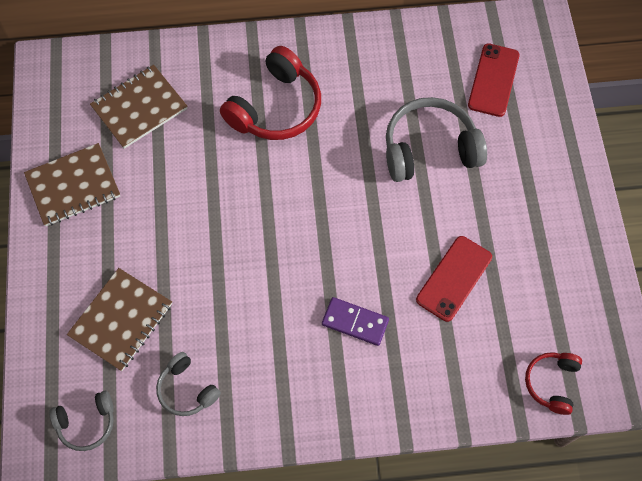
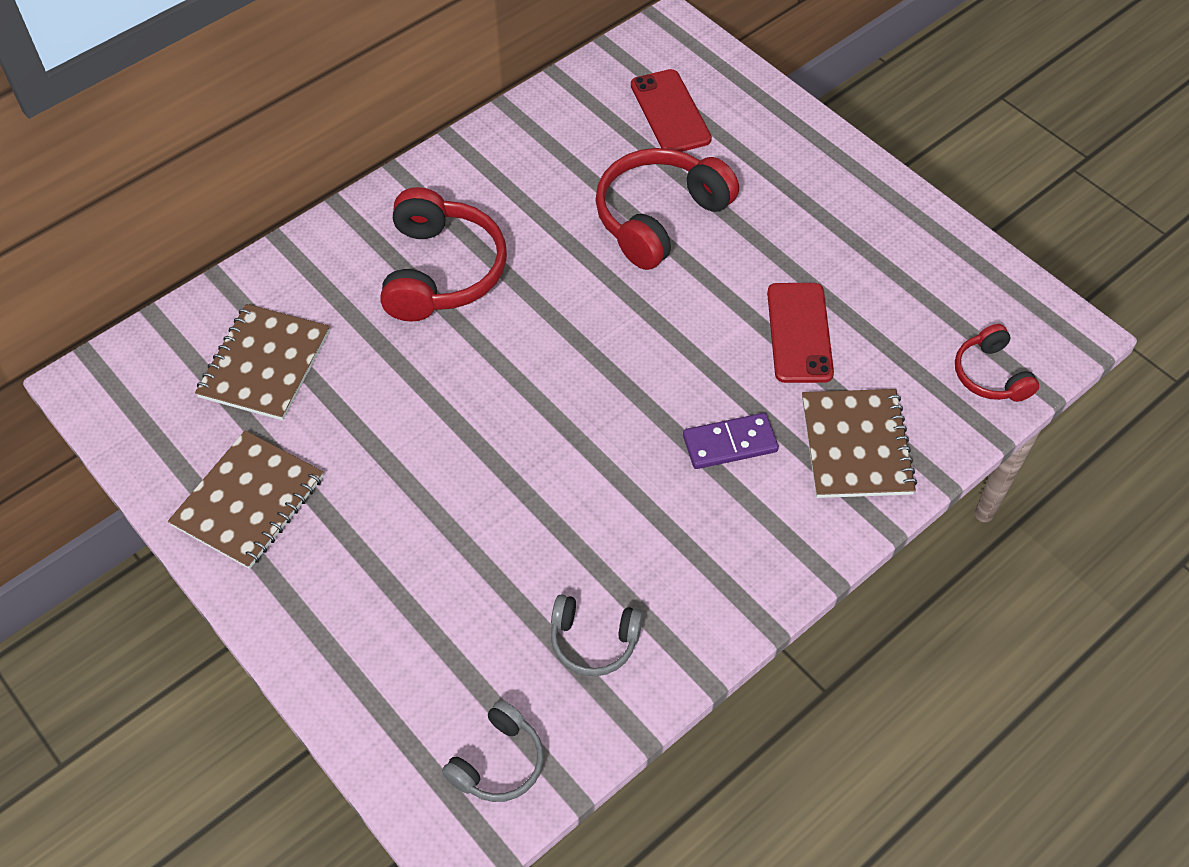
camera: 35 degrees left, 10 degrees down
brown notebook [67,268,172,371] -> brown notebook moved to [802,389,917,498]
grey headphones [386,97,487,182] -> red headphones [595,148,739,270]

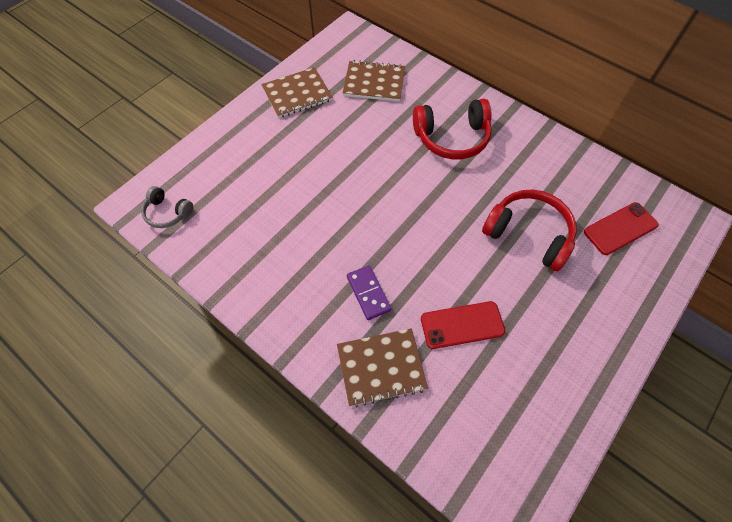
camera: 80 degrees right, 5 degrees up
brown notebook [168,430,324,569] -> brown notebook turned 45 degrees counterclockwise [261,67,332,118]
grey headphones [551,594,643,676] -> none
red headphones [955,324,1039,402] -> none

